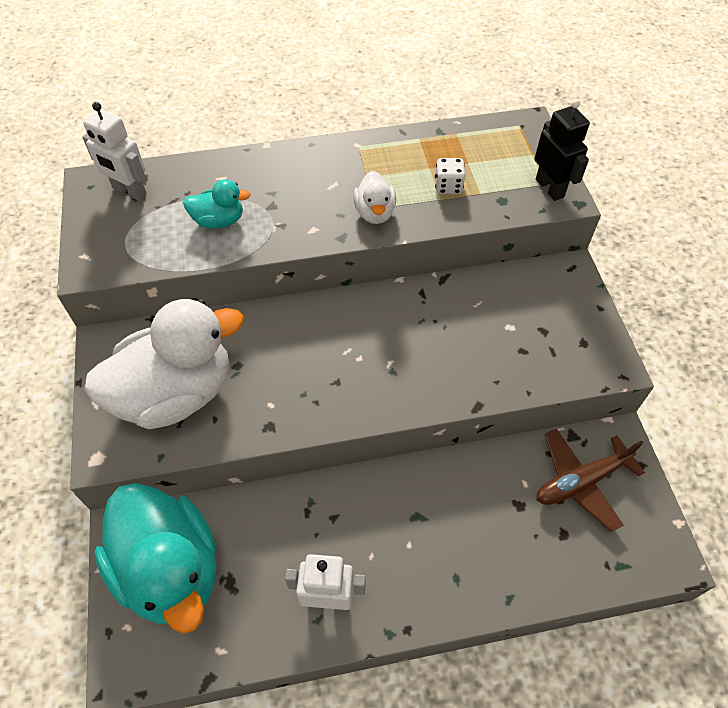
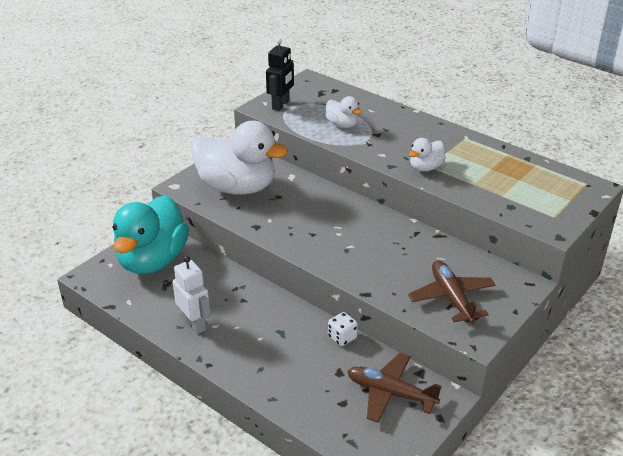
camera: 50 degrees right, 20 degrees down
white robot [82,102,146,201] -> none
turquoise duck [183,179,250,229] -> white duck [326,96,362,128]
white dice [435,158,465,194] -> white dice moved to [328,312,358,346]
black robot [534,99,590,201] -> black robot moved to [266,38,294,111]
none -> brown plane [408,260,495,323]

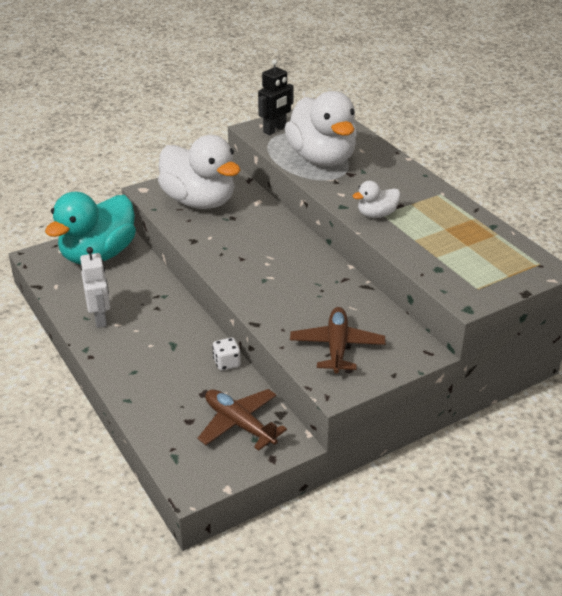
camera: 20 degrees right, 0 degrees up
white duck [326,96,362,128] -> white duck [284,91,357,166], size x2.19

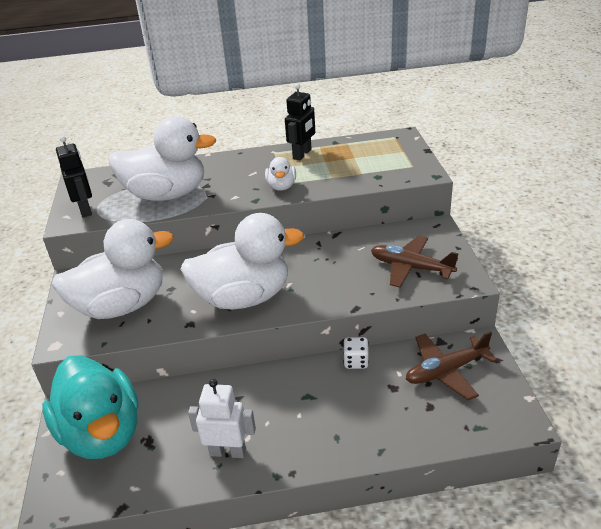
camera: 65 degrees left, 0 degrees up
none -> white duck [180,213,304,310]
none -> black robot [285,83,315,160]

